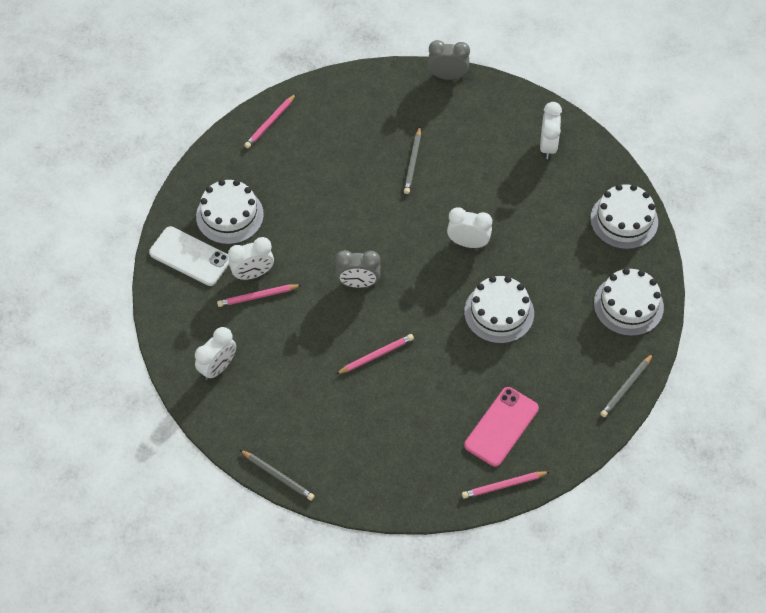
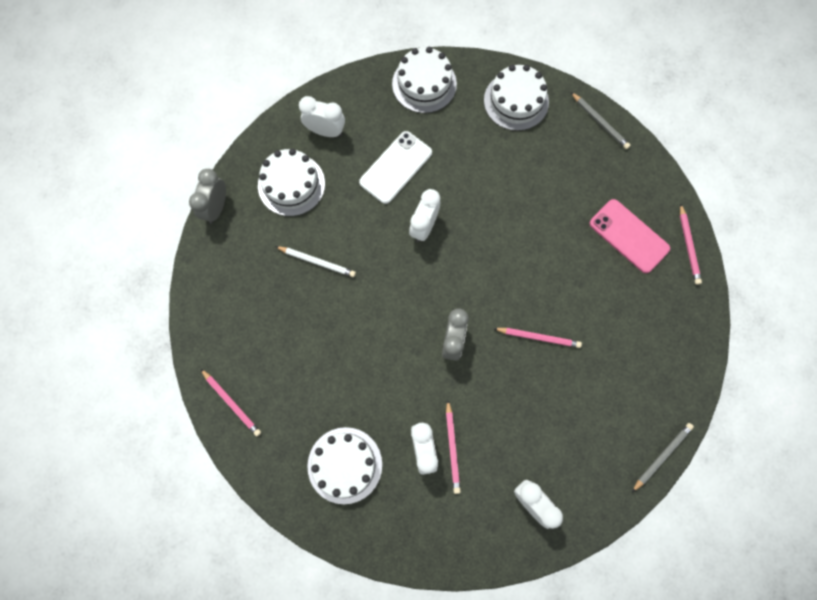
camera: 80 degrees left, 15 degrees up
white phone [149,226,229,286] -> white phone moved to [359,131,432,204]
pink pencil [336,334,414,374] -> pink pencil turned 120 degrees clockwise [493,328,582,348]
grey pencil [404,127,421,194] -> white pencil [275,246,356,277]
white cake [464,276,534,344] -> white cake moved to [258,149,325,216]

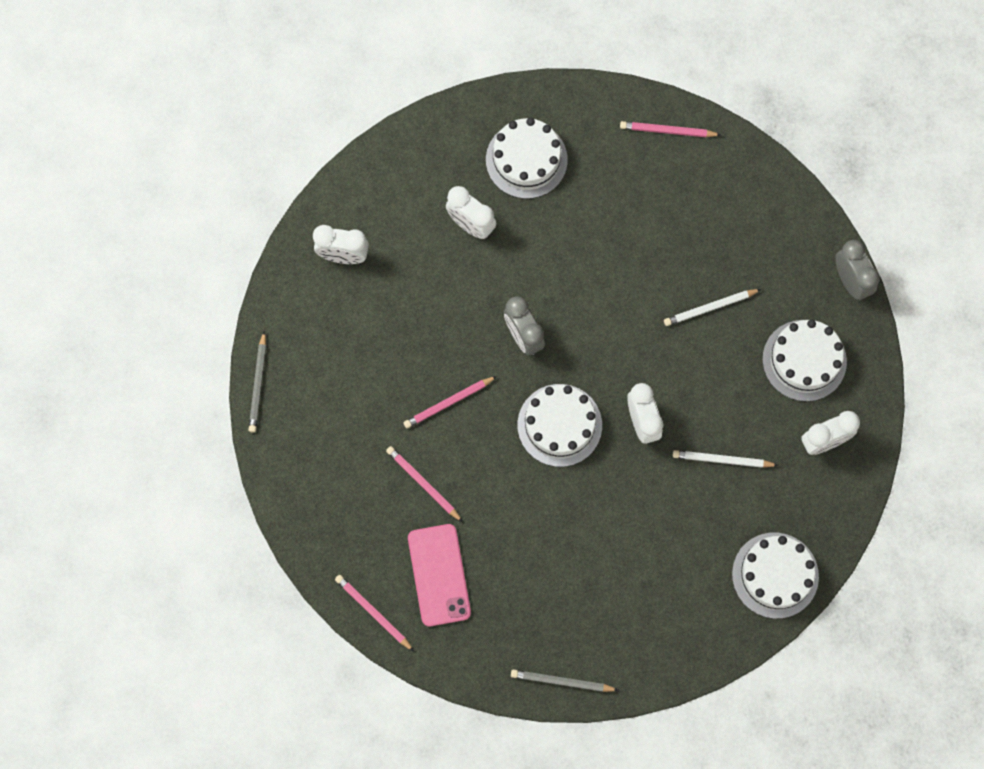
camera: 140 degrees right, 0 degrees up
white phone [359,131,432,204] -> white pencil [673,450,779,468]
pink pencil [446,400,461,494] -> pink pencil moved to [386,446,463,522]
white cake [484,65,549,131] -> white cake moved to [517,384,602,467]
pink phone [590,199,670,273] -> pink phone turned 75 degrees clockwise [408,524,471,626]

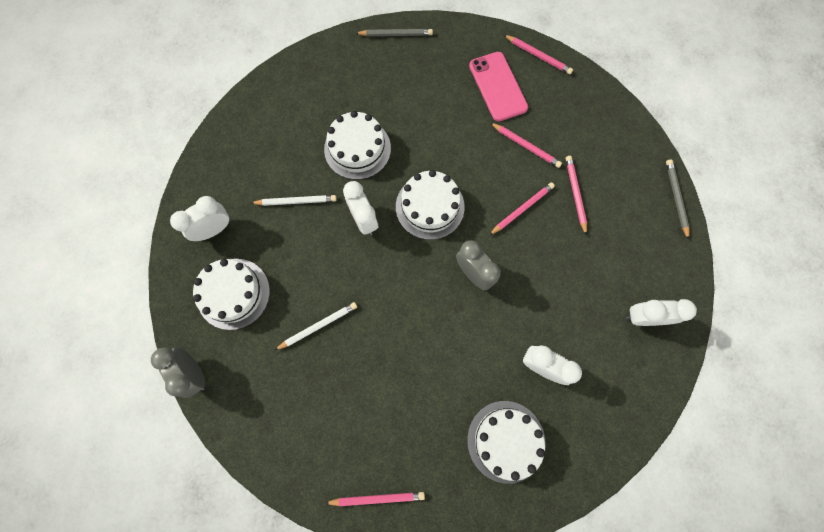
camera: 170 degrees right, 0 degrees up
white cake [732,532,819,619] -> white cake moved to [324,111,391,180]
none -> pink pencil [566,156,587,236]

